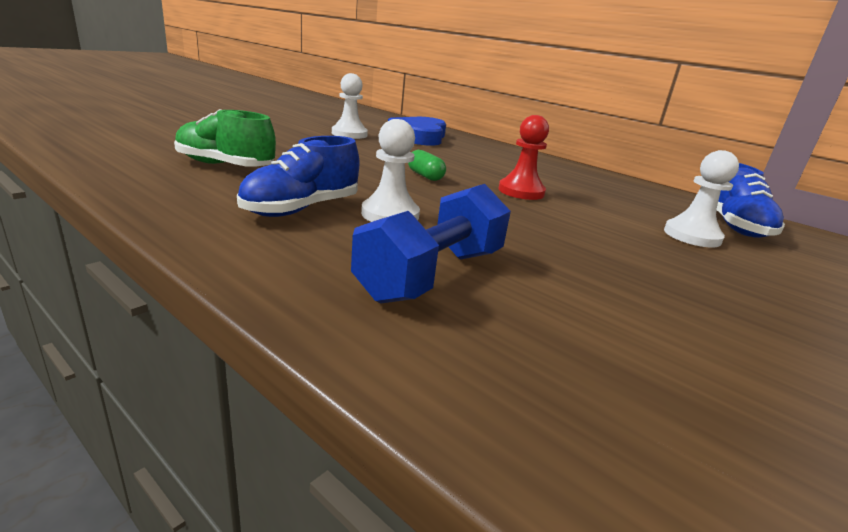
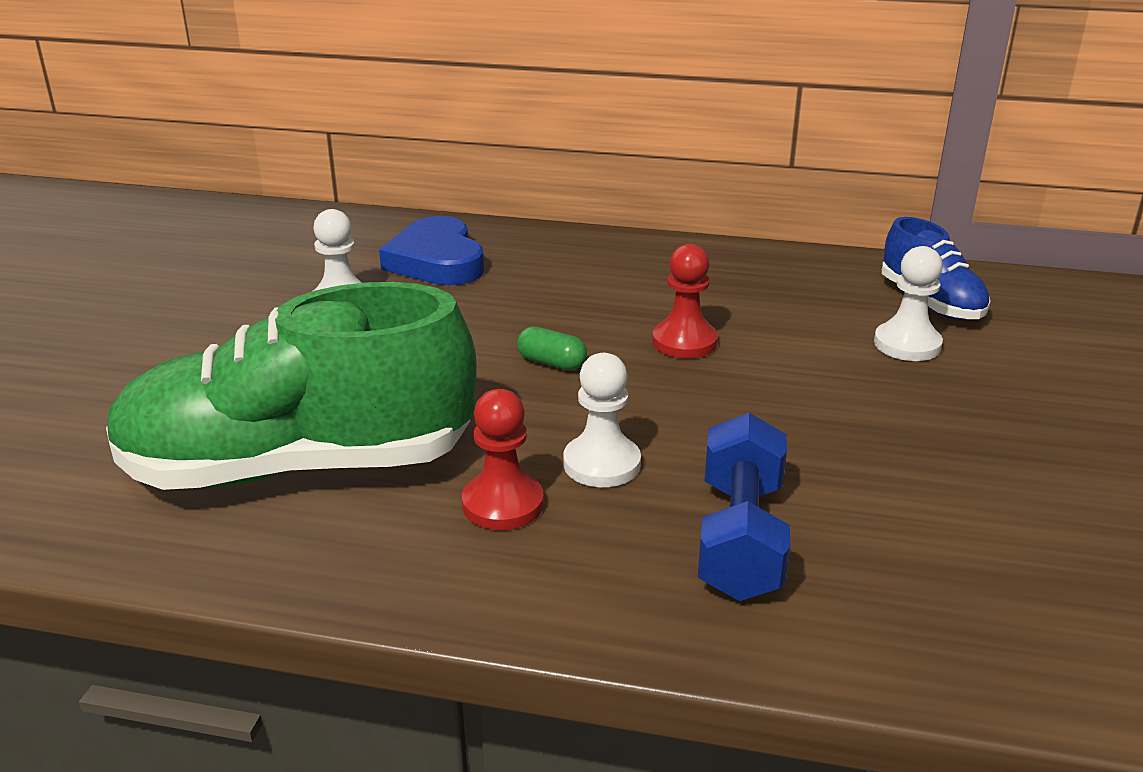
camera: 25 degrees left, 5 degrees up
green shoe [174,109,276,167] -> green shoe [106,282,477,490], size x2.02
blue shoe [237,136,359,217] -> red pawn [462,389,544,530]

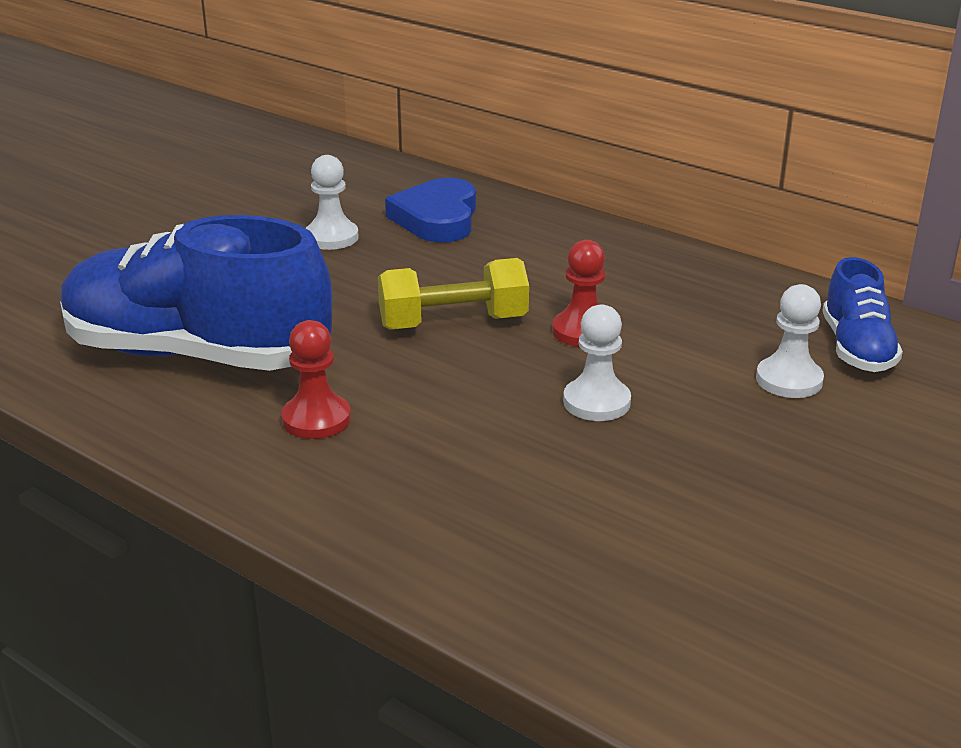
camera: 25 degrees right, 0 degrees up
green shoe [106,282,477,490] -> blue shoe [60,215,333,371]
green capsule [517,327,587,370] -> yellow dumbbell [378,258,529,330]
white pawn [563,353,641,487] -> white pawn moved to [563,304,631,421]
blue dumbbell [698,413,790,601] -> none

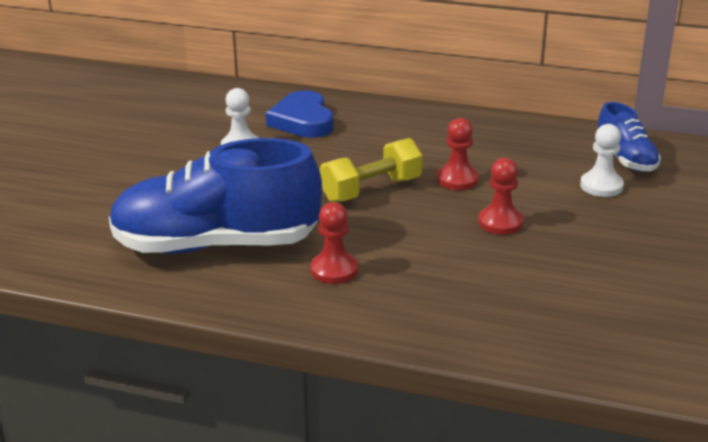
camera: 20 degrees left, 0 degrees up
white pawn [563,304,631,421] -> red pawn [478,158,523,235]

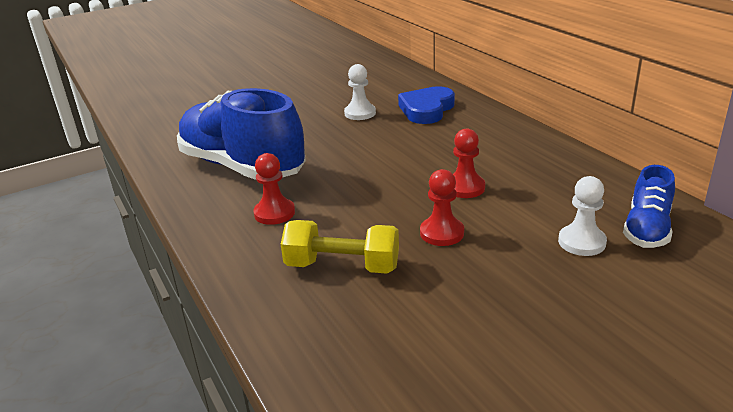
camera: 45 degrees right, 0 degrees up
yellow dumbbell [320,138,423,202] -> yellow dumbbell moved to [281,220,399,274]

